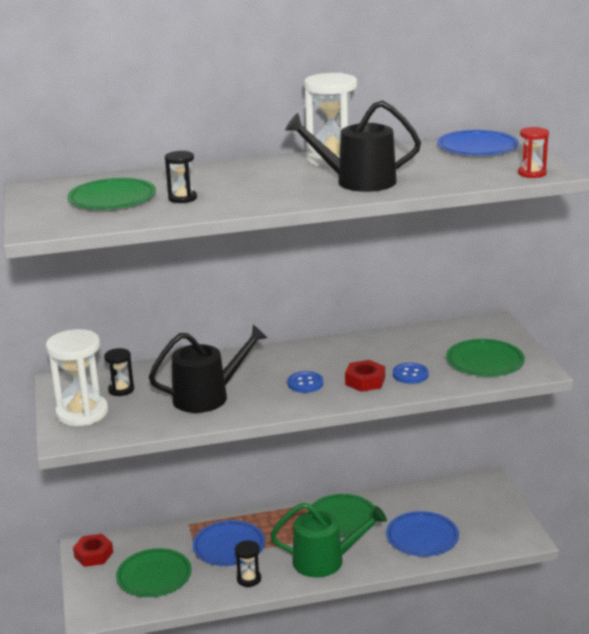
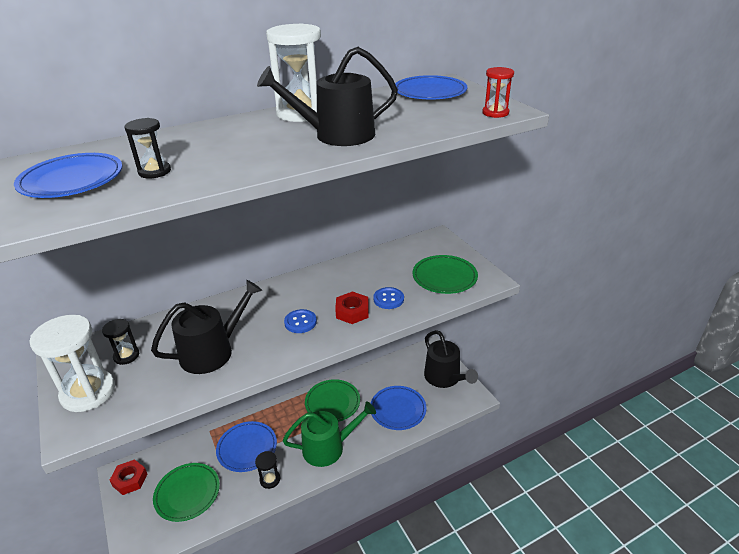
camera: 15 degrees left, 10 degrees up
green plate [67,178,156,209] -> blue plate [14,153,123,198]
none -> black watering can [424,330,478,388]

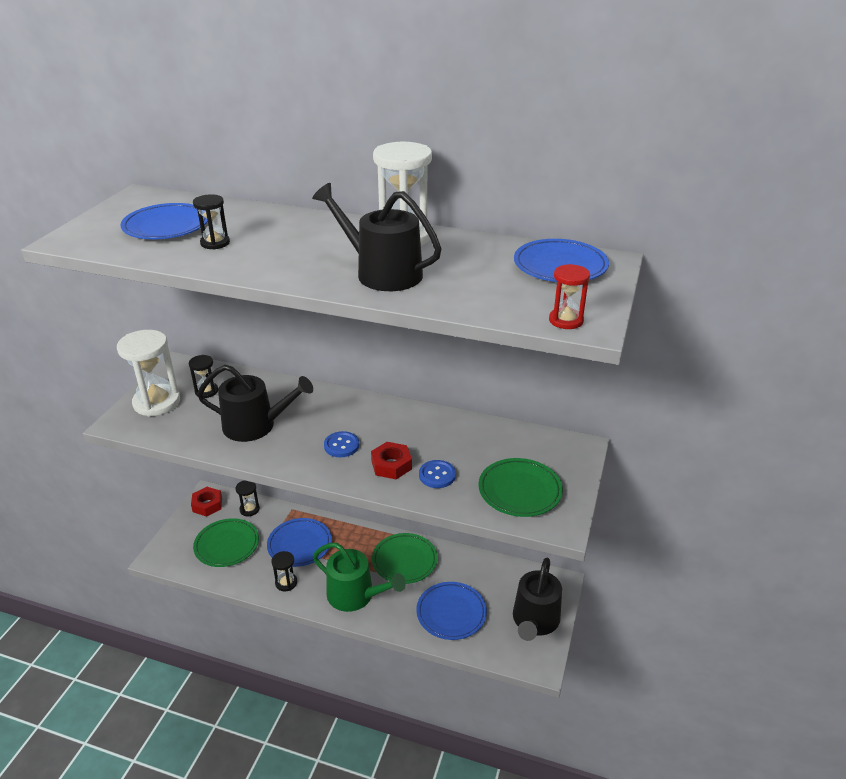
camera: 45 degrees right, 0 degrees up
none -> black hourglass [235,480,260,516]

